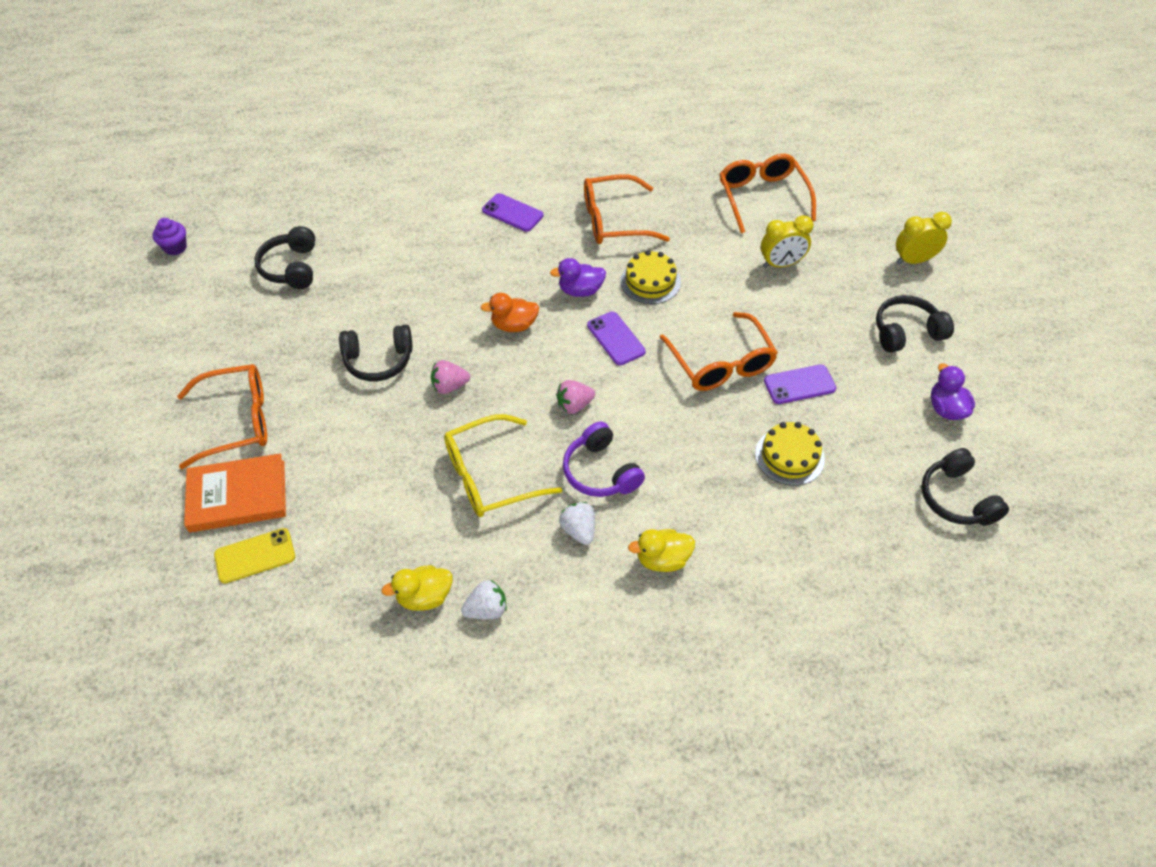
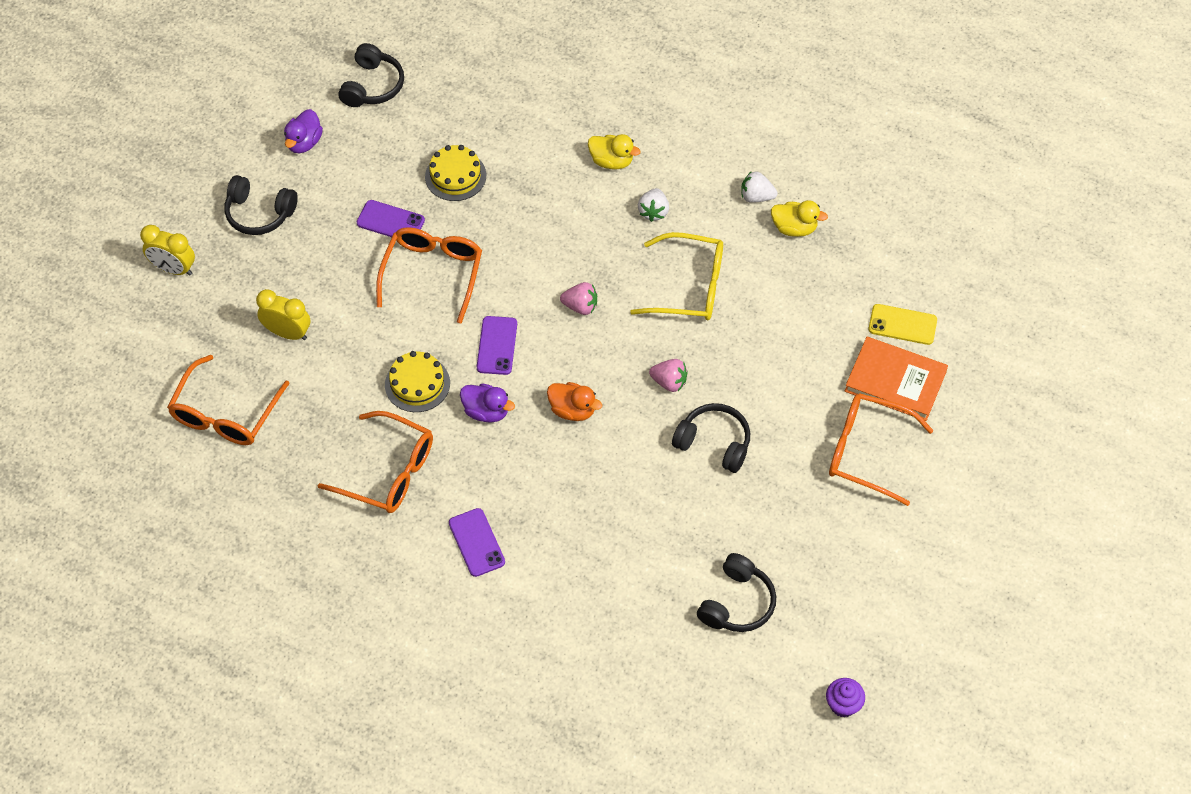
camera: 145 degrees left, 5 degrees up
purple headphones [563,422,645,497] -> none

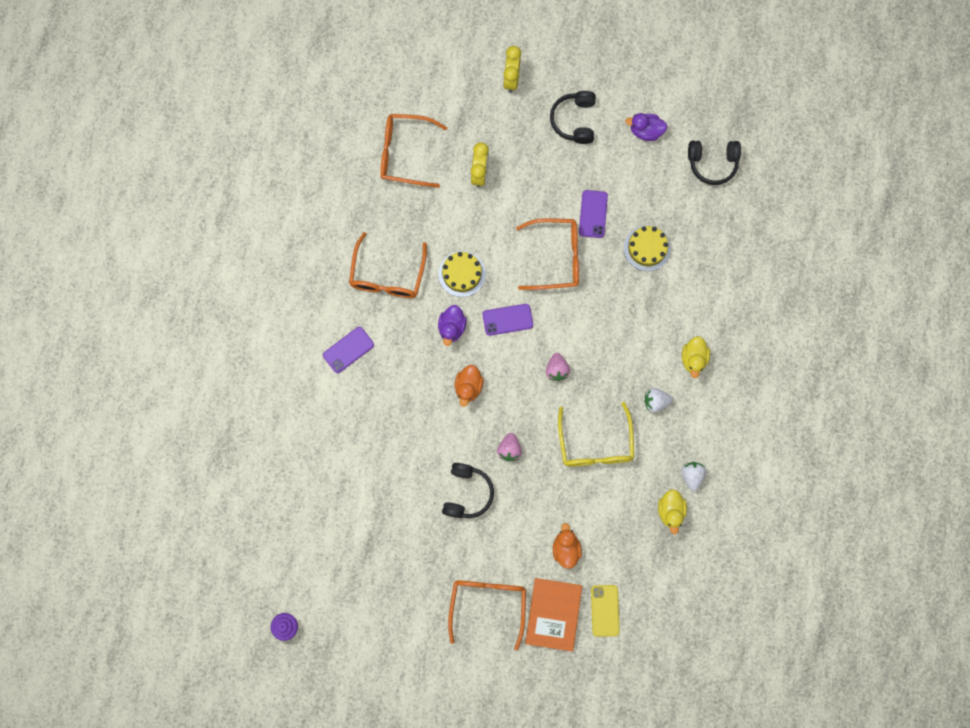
camera: 75 degrees right, 20 degrees up
black headphones [697,553,776,632] -> none
none -> orange duck [553,523,582,569]

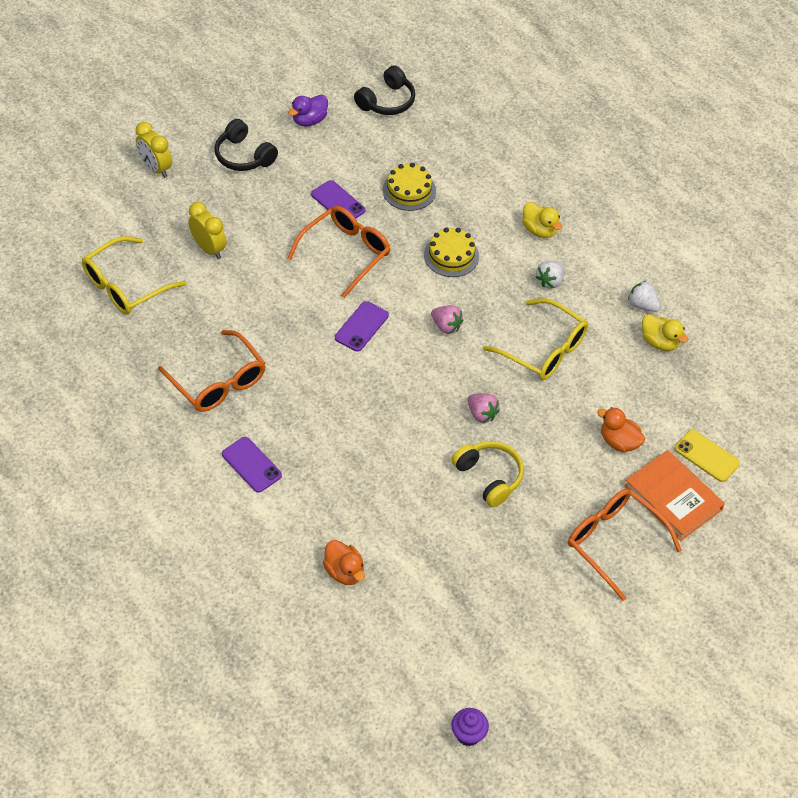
camera: 50 degrees left, 25 degrees down
purple phone [323,327,374,373] -> purple phone turned 45 degrees counterclockwise [222,437,282,493]
orange glasses [380,114,447,188] -> yellow glasses [82,236,186,315]
yellow cake [438,251,486,297] -> yellow cake moved to [424,228,479,277]
purple duck [438,305,467,346] -> none
black headphones [442,463,494,518] -> yellow headphones [451,441,524,507]
orange duck [455,365,484,407] -> orange duck moved to [323,540,365,585]

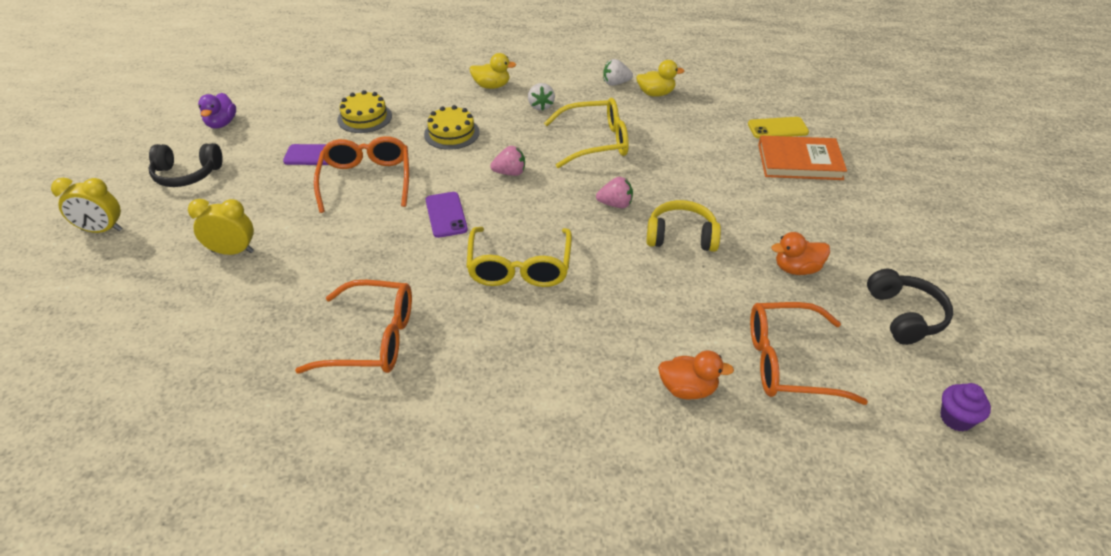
camera: 45 degrees left, 10 degrees down
yellow glasses [82,236,186,315] -> yellow glasses moved to [466,227,572,287]
purple phone [222,437,282,493] -> none
black headphones [354,65,415,115] -> black headphones moved to [867,269,953,345]
orange glasses [568,489,682,601] -> orange glasses moved to [750,302,868,405]
orange duck [597,407,645,452] -> orange duck moved to [771,232,830,275]

